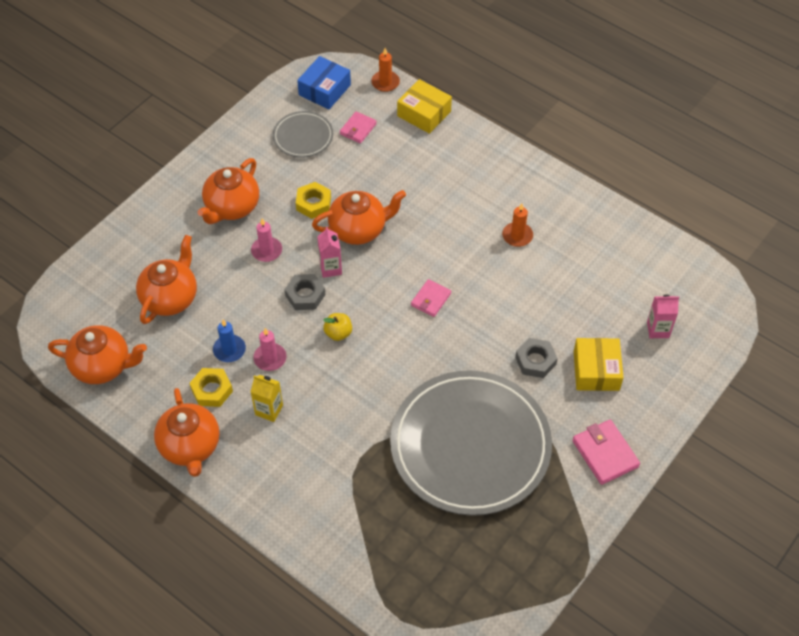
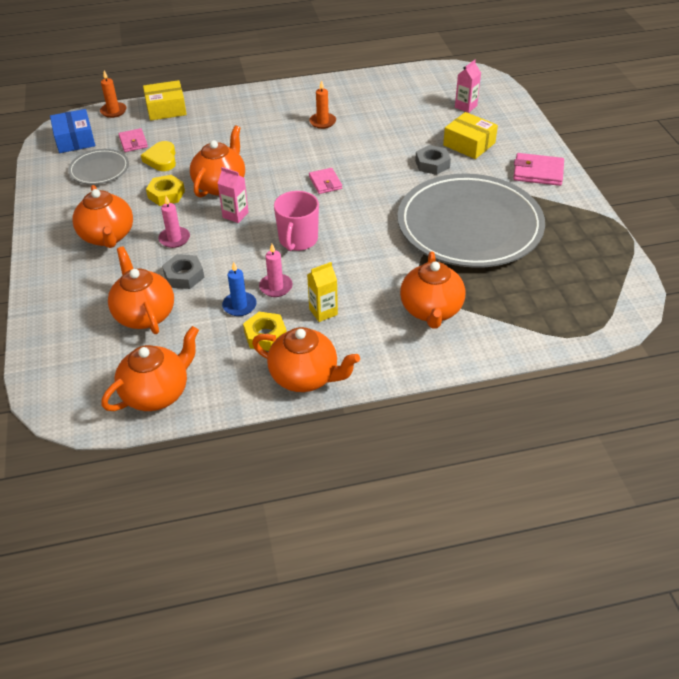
camera: 50 degrees left, 10 degrees down
grey nut [285,274,325,310] -> grey nut moved to [162,254,204,289]
yellow apple [323,313,352,341] -> pink mug [274,191,319,251]
none -> yellow heart [141,141,176,171]
none -> orange teapot [400,251,465,328]

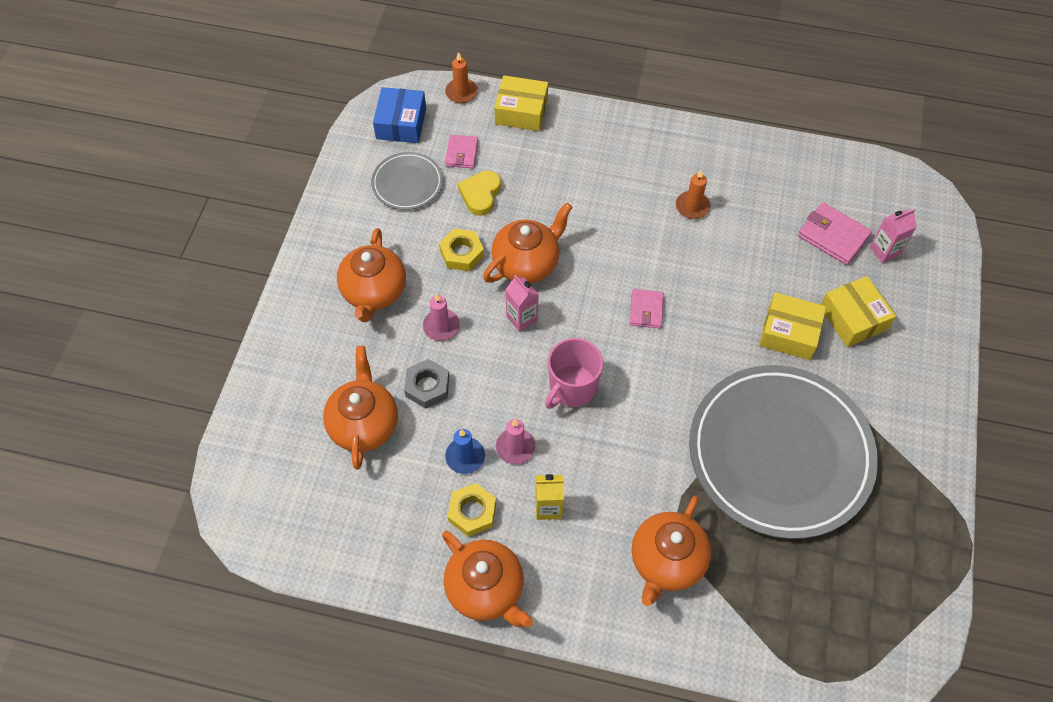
camera: 25 degrees right, 15 degrees up
orange teapot [101,326,199,411] -> none
grey nut [415,145,451,175] -> yellow box [759,292,826,360]
pink wallet [513,153,564,186] -> pink wallet moved to [798,203,872,265]

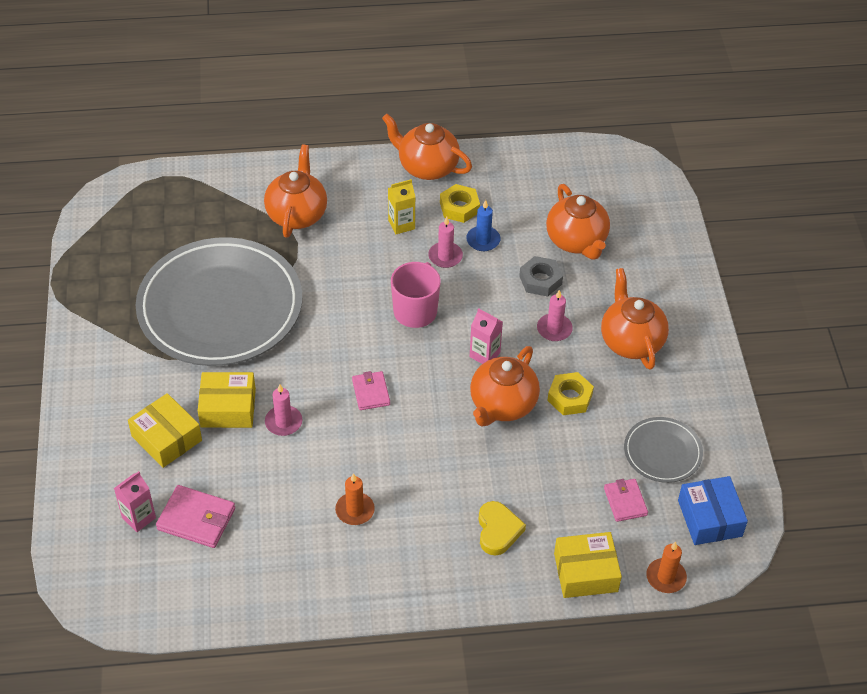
camera: 160 degrees right, 10 degrees down
yellow heart [458,170,501,216] -> yellow heart moved to [479,501,526,556]
none -> pink candle [265,384,302,436]

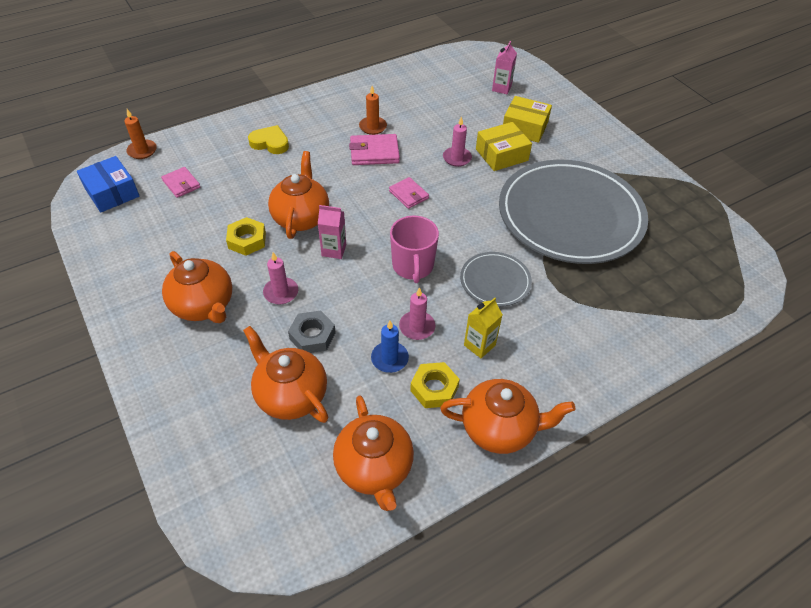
camera: 155 degrees right, 0 degrees up
pink wallet [156,485,235,548] -> pink wallet moved to [349,134,400,165]
orange teapot [264,144,327,238] -> orange teapot moved to [333,395,414,511]
yellow heart [479,501,526,556] -> yellow heart turned 135 degrees clockwise [248,125,289,154]
yellow box [554,532,622,598] -> none
grey plate [624,417,703,483] -> grey plate moved to [460,252,532,307]

